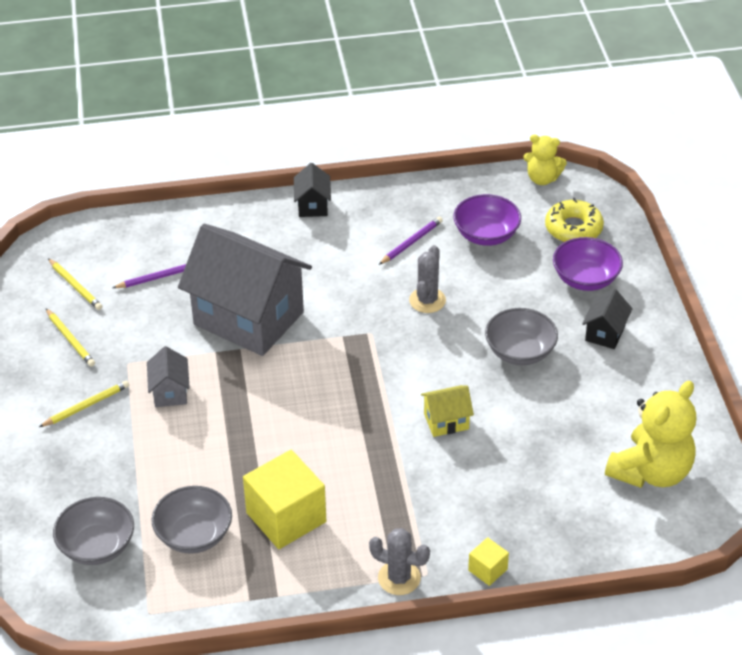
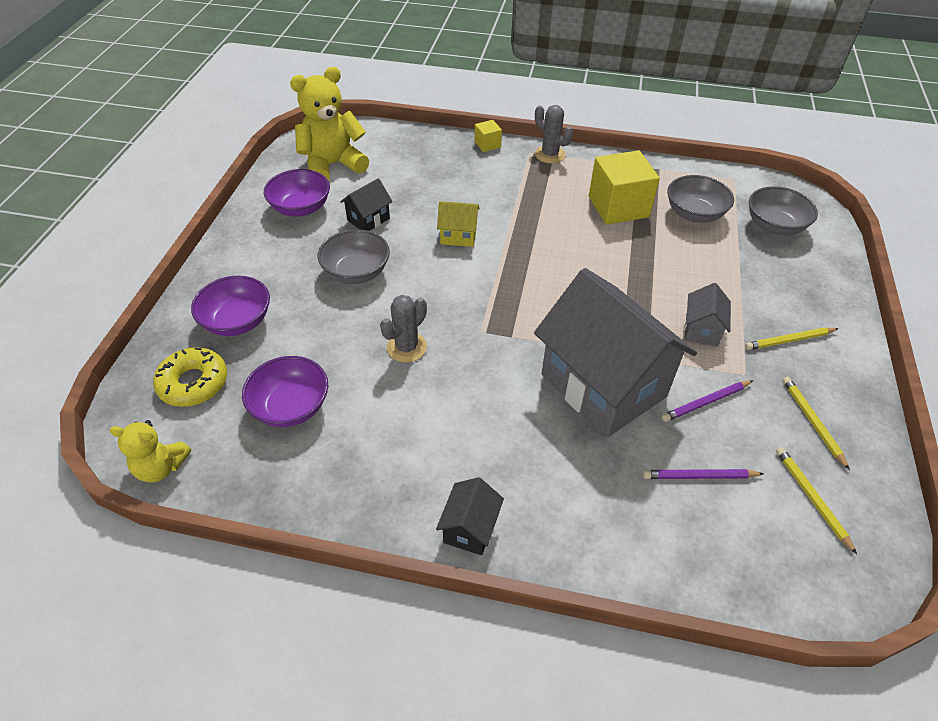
camera: 160 degrees left, 5 degrees up
purple pencil [379,216,443,265] -> purple pencil moved to [662,380,753,422]
yellow teddy bear [523,135,567,185] -> yellow teddy bear turned 150 degrees clockwise [109,420,191,483]
black house [582,289,633,349] -> black house moved to [340,178,393,231]
none -> purple bowl [264,169,330,217]

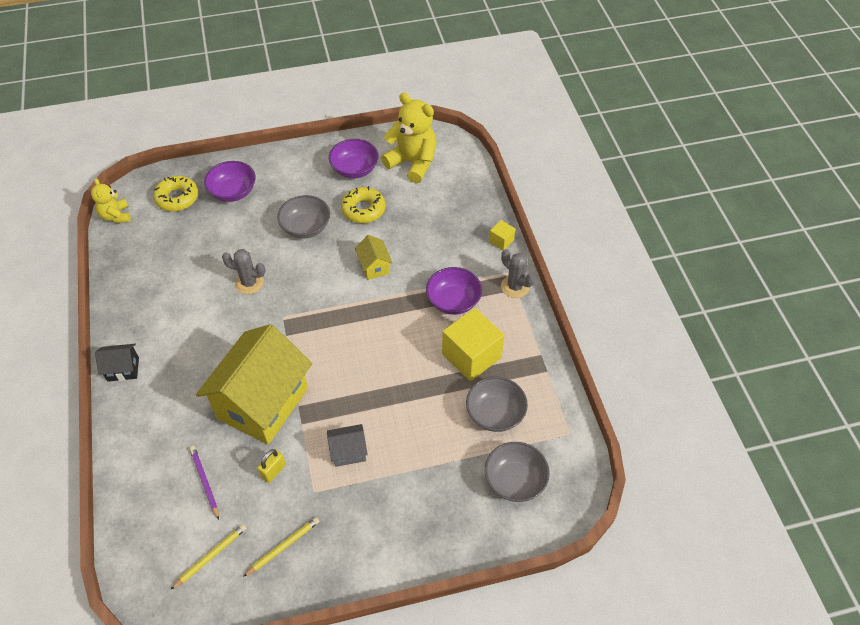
camera: 65 degrees right, 5 degrees up
purple bowl [242,356,328,427] -> purple bowl moved to [426,267,482,315]
black house [340,178,393,231] -> yellow donut [341,186,386,223]
grey house [534,268,697,437] -> yellow house [196,324,312,445]
grey cactus [535,105,573,163] -> grey cactus turned 60 degrees counterclockwise [501,249,535,298]
purple pencil [662,380,753,422] -> yellow padlock [258,449,286,483]
yellow pencil [745,327,839,350] -> none

